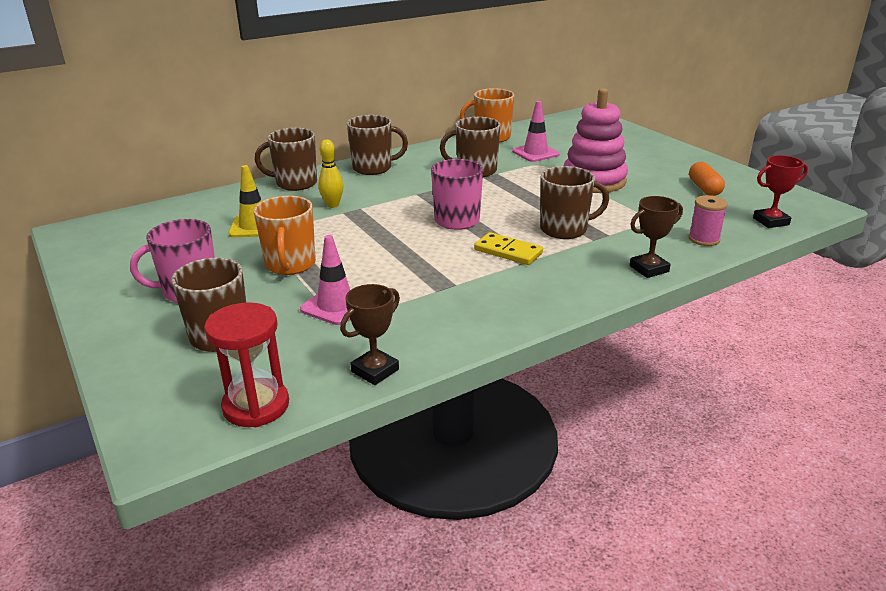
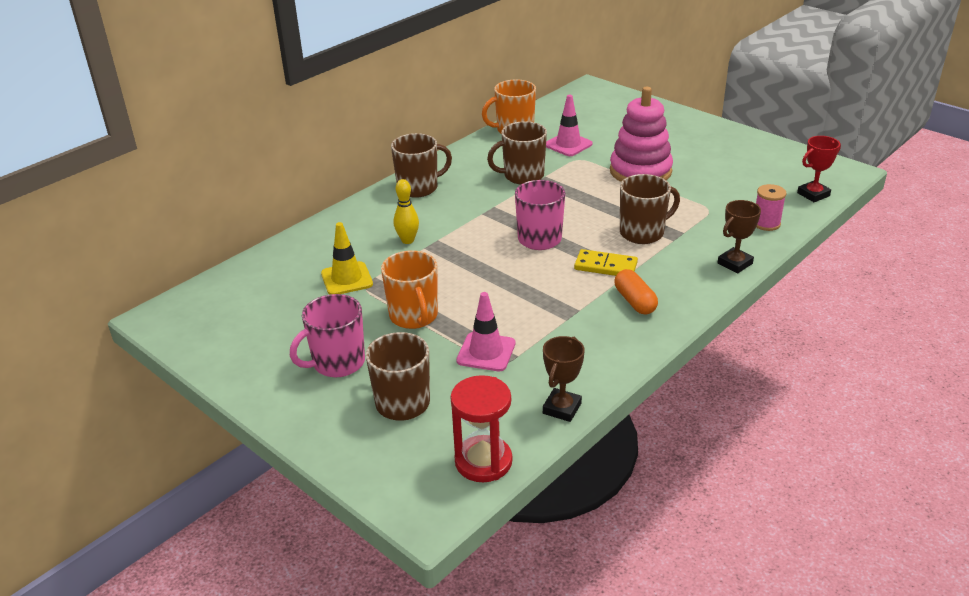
camera: 15 degrees left, 5 degrees up
brown mug [255,128,317,191] -> none
orange capsule [689,162,725,196] -> orange capsule moved to [615,269,658,315]

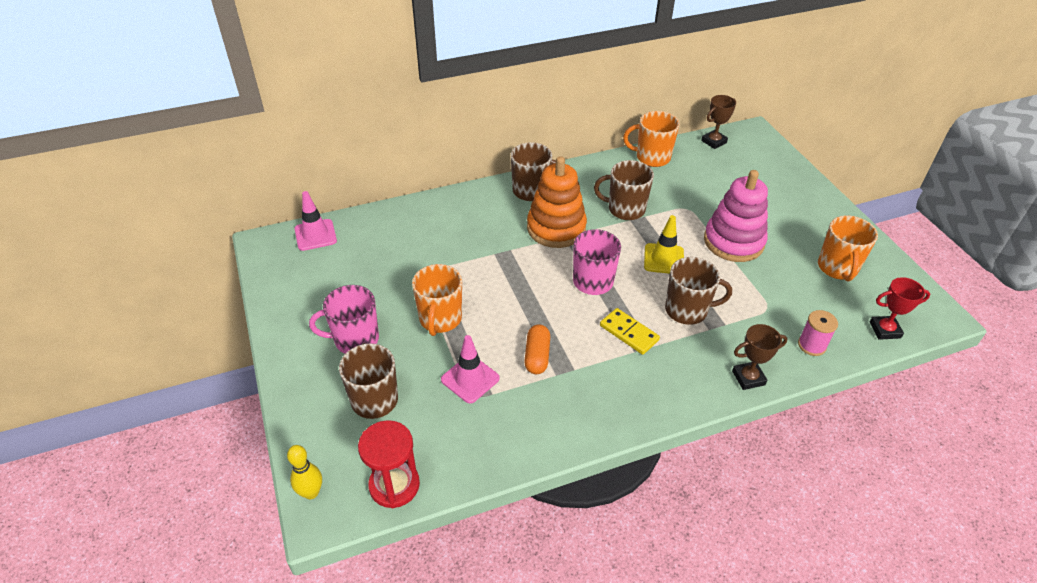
camera: 25 degrees right, 10 degrees up
yellow traffic cone [321,222,373,295] -> yellow traffic cone moved to [644,215,684,274]
yellow bowling pin [394,179,419,244] -> yellow bowling pin moved to [287,445,322,499]
brown trophy [543,336,585,422] -> brown trophy moved to [701,95,736,149]
pink traffic cone [546,95,593,156] -> pink traffic cone moved to [295,191,337,251]
orange capsule [615,269,658,315] -> orange capsule moved to [524,324,550,374]
none -> orange stacking toy [527,156,587,248]
none -> orange mug [818,215,878,281]

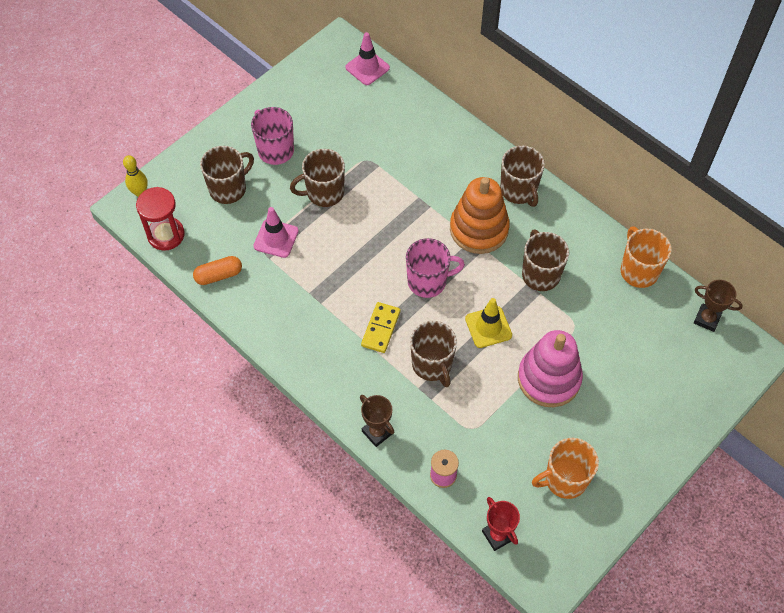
camera: 65 degrees right, 15 degrees up
orange mug [412,264,462,336] -> brown mug [290,149,345,207]
orange capsule [524,324,550,374] -> orange capsule moved to [193,256,242,285]

